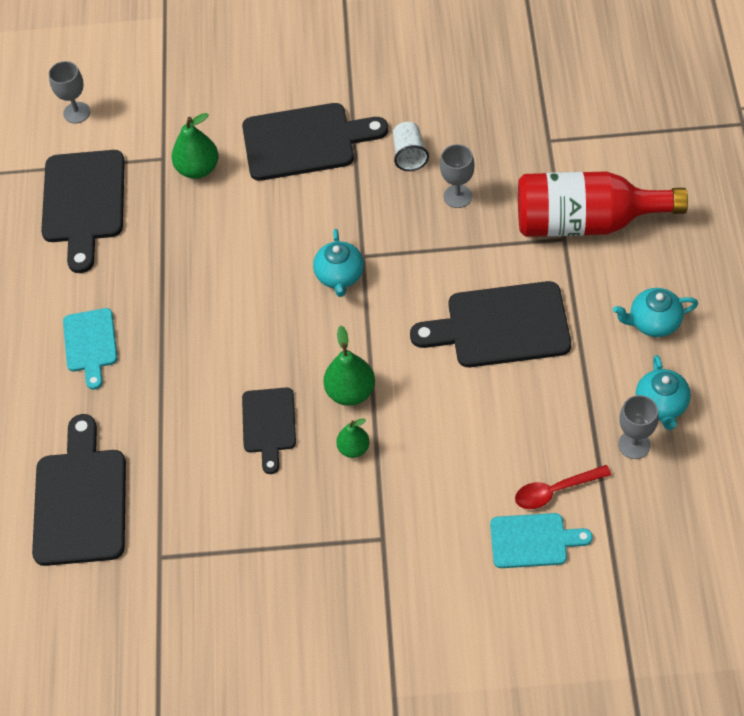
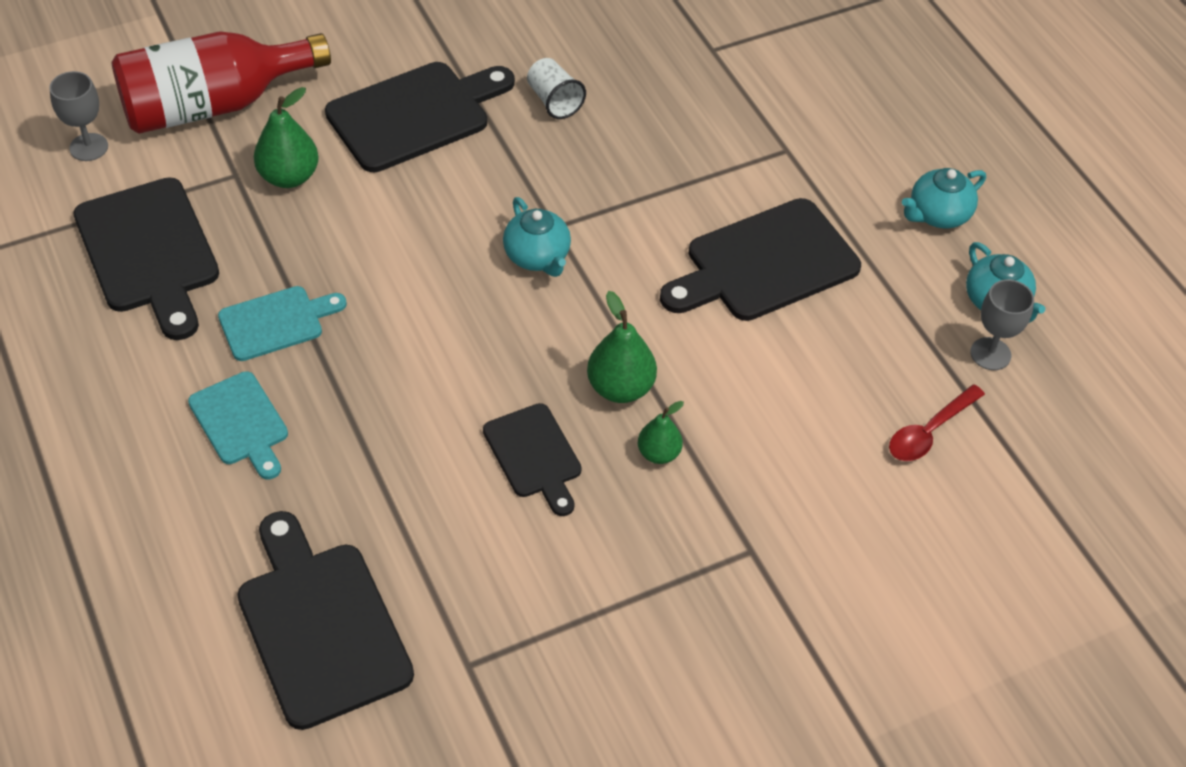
camera: 30 degrees left, 5 degrees down
grey goblet [440,144,475,208] -> none
turquoise cutting board [490,513,593,568] -> turquoise cutting board moved to [218,286,347,361]
red bottle [518,171,688,237] -> red bottle moved to [112,31,331,134]

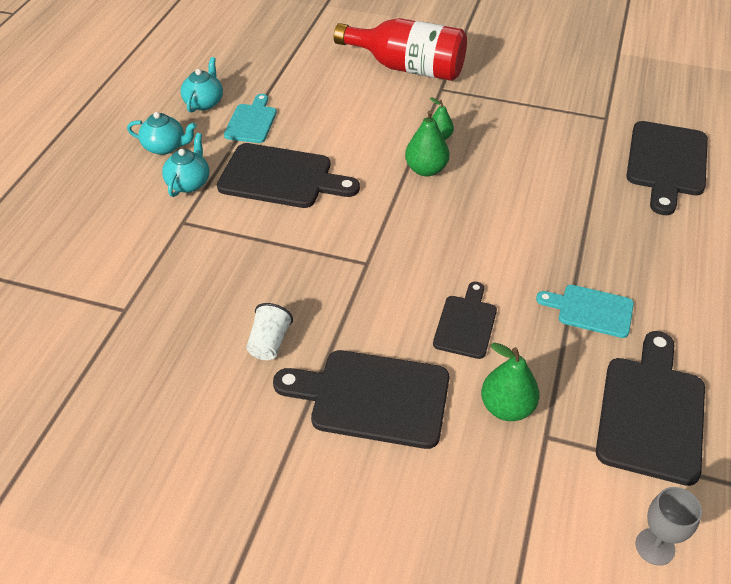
camera: 135 degrees left, 5 degrees down
red bottle [112,31,331,134] -> red bottle moved to [334,18,467,81]
turquoise cutting board [188,371,288,480] -> turquoise cutting board moved to [224,94,277,143]
black cutting board [483,403,582,516] -> black cutting board moved to [433,282,497,359]
turquoise teapot [503,197,571,277] -> turquoise teapot moved to [162,133,209,197]
red spoon [889,384,985,461] -> none
grey goblet [970,279,1034,370] -> none

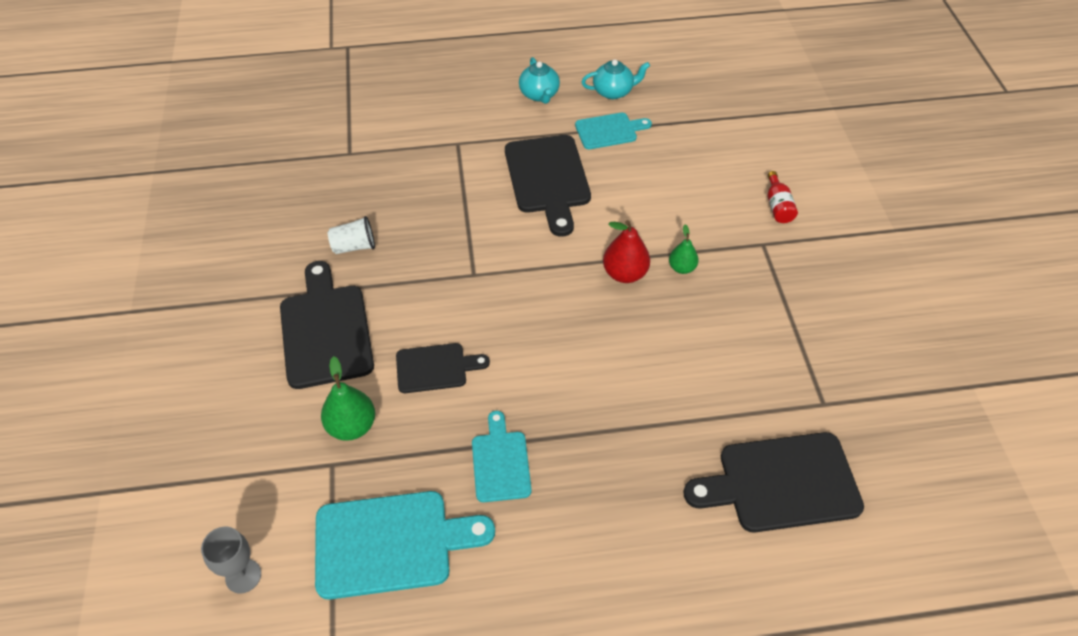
camera: 65 degrees right, 5 degrees up
turquoise teapot [162,133,209,197] -> none
red bottle [334,18,467,81] -> red bottle [768,171,798,223], size x0.40
green pear [405,110,449,176] -> red pear [603,220,650,283]
black cutting board [596,331,705,486] -> turquoise cutting board [315,491,495,600]

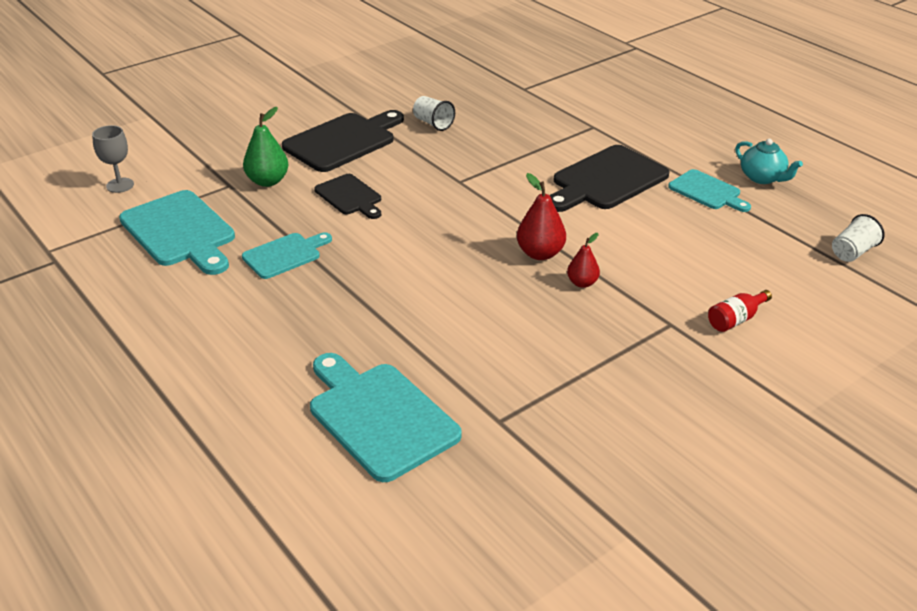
camera: 60 degrees right, 15 degrees down
turquoise teapot [519,57,560,104] -> none
green pear [669,225,699,274] -> red pear [567,233,600,288]
black cutting board [684,432,864,533] -> turquoise cutting board [310,353,462,482]
none -> white cup [832,214,885,262]

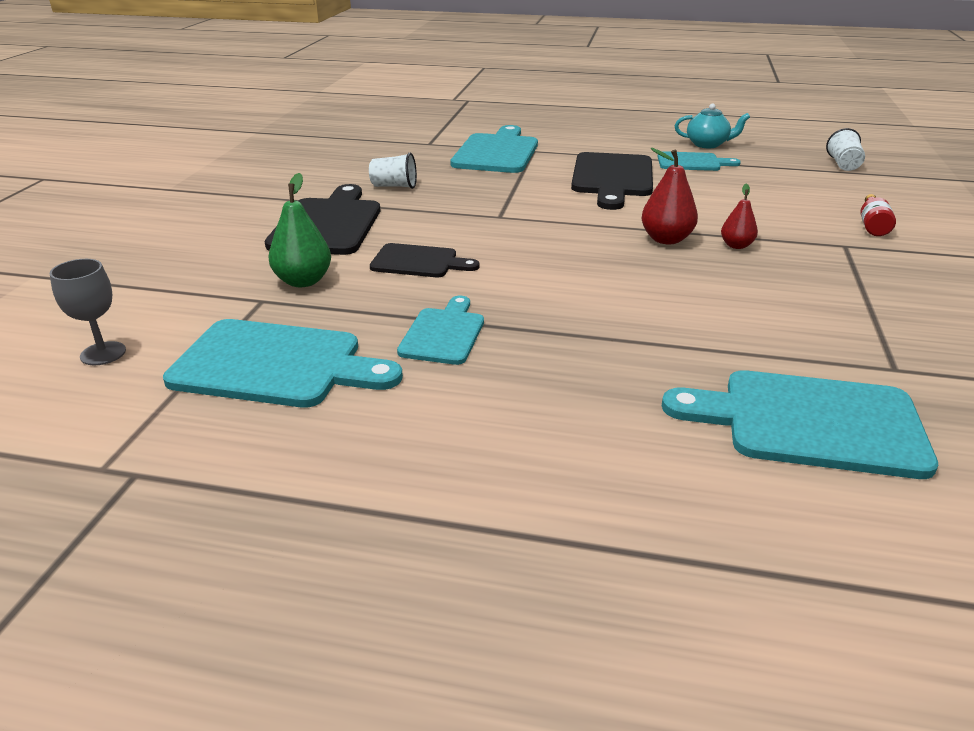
camera: 40 degrees left, 5 degrees down
none -> turquoise cutting board [450,125,538,173]

